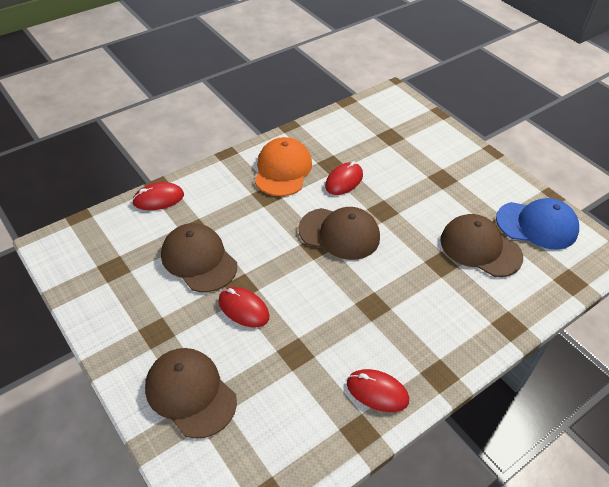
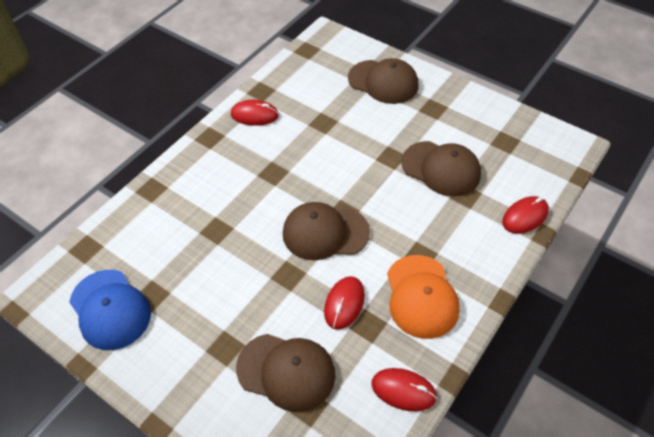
camera: 165 degrees right, 5 degrees up
red mouse [219,287,270,327] -> red mouse moved to [371,368,437,411]
brown cap [440,214,523,277] -> brown cap moved to [236,334,335,412]
blue cap [496,198,579,250] -> blue cap turned 120 degrees counterclockwise [69,270,151,350]

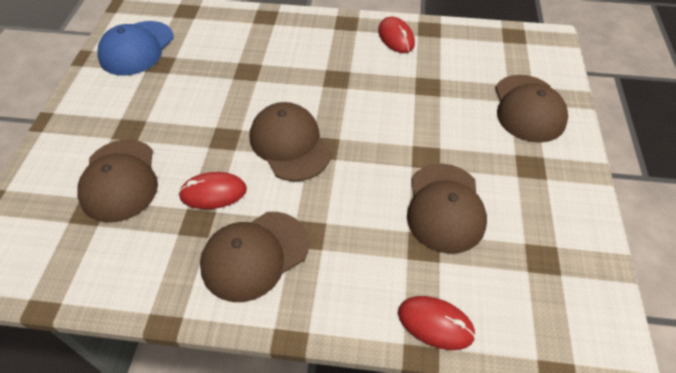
camera: 60 degrees right, 0 degrees up
red mouse [371,368,437,411] -> none
orange cap [387,255,460,339] -> brown cap [200,212,309,302]

